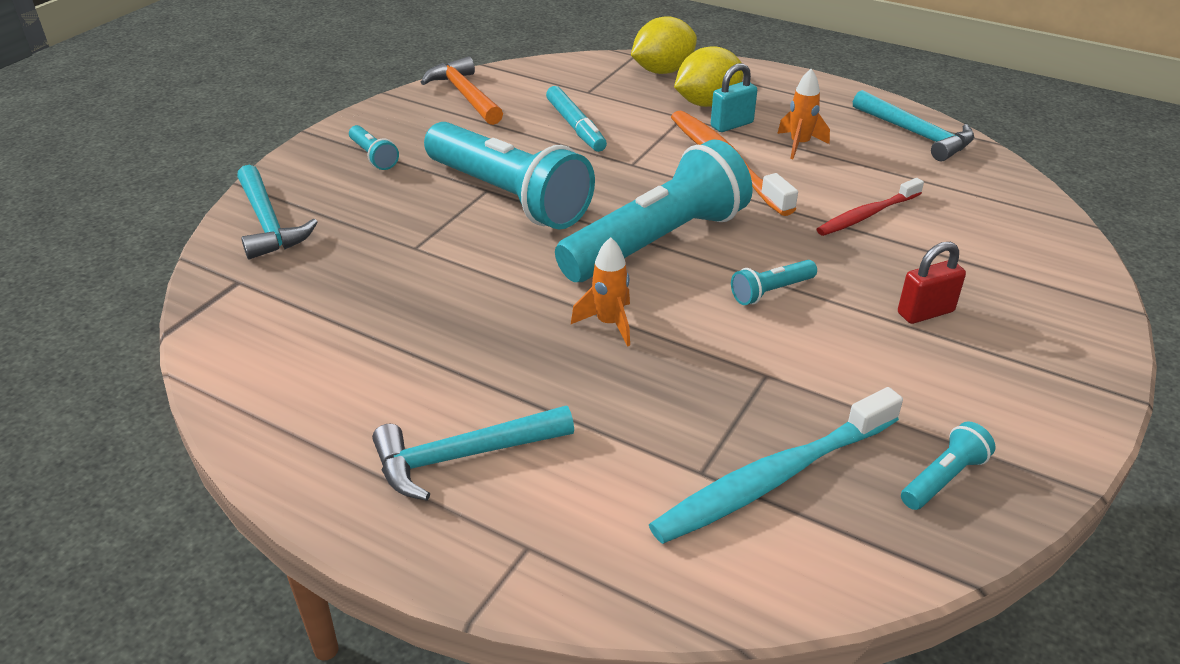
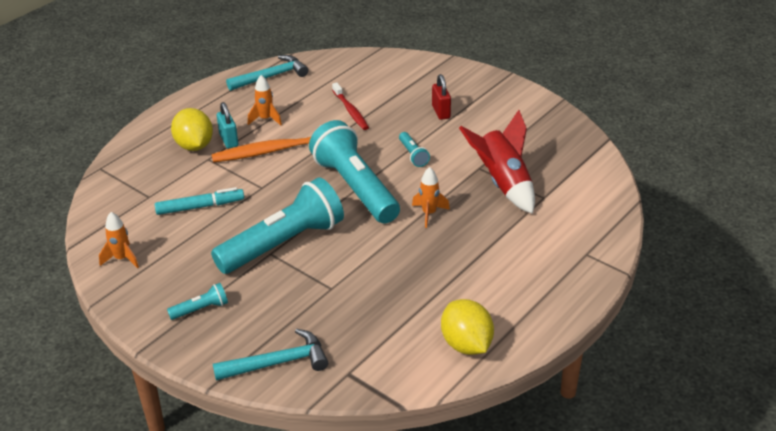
camera: 80 degrees left, 0 degrees up
turquoise hammer [372,406,574,501] -> none
orange hammer [420,56,503,125] -> orange rocket [99,212,139,268]
yellow lemon [631,16,697,74] -> yellow lemon moved to [441,299,494,355]
turquoise toothbrush [649,387,903,544] -> none
turquoise flashlight [901,421,995,510] -> none
none -> red rocket [459,110,535,214]

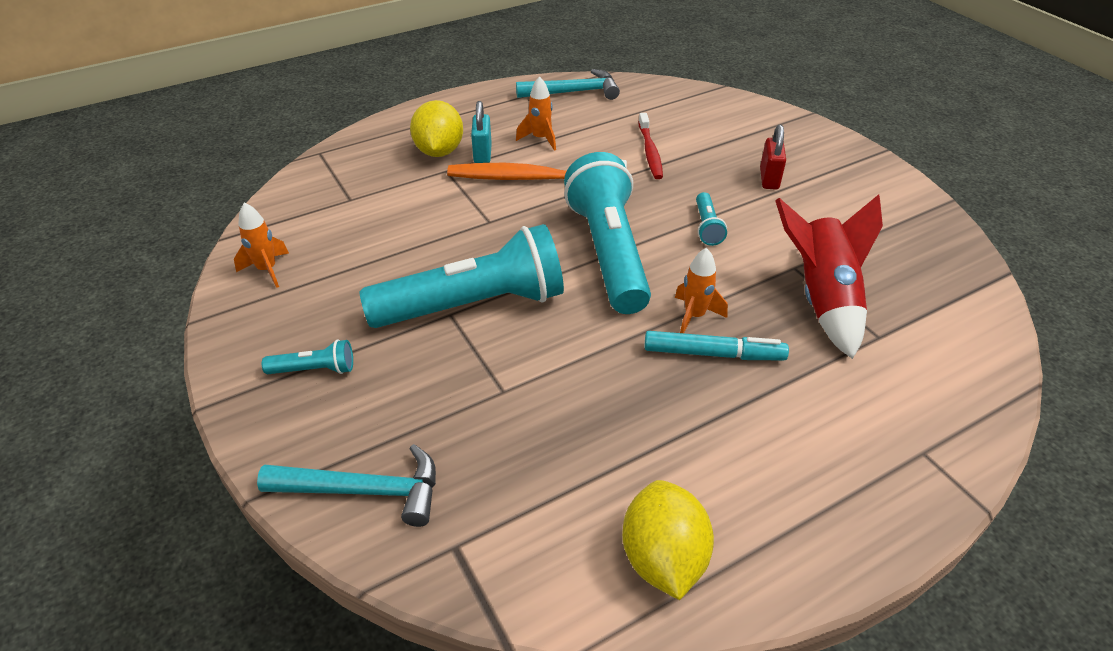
camera: 20 degrees right, 5 degrees up
turquoise marker [155,187,244,215] -> turquoise marker moved to [644,331,789,361]

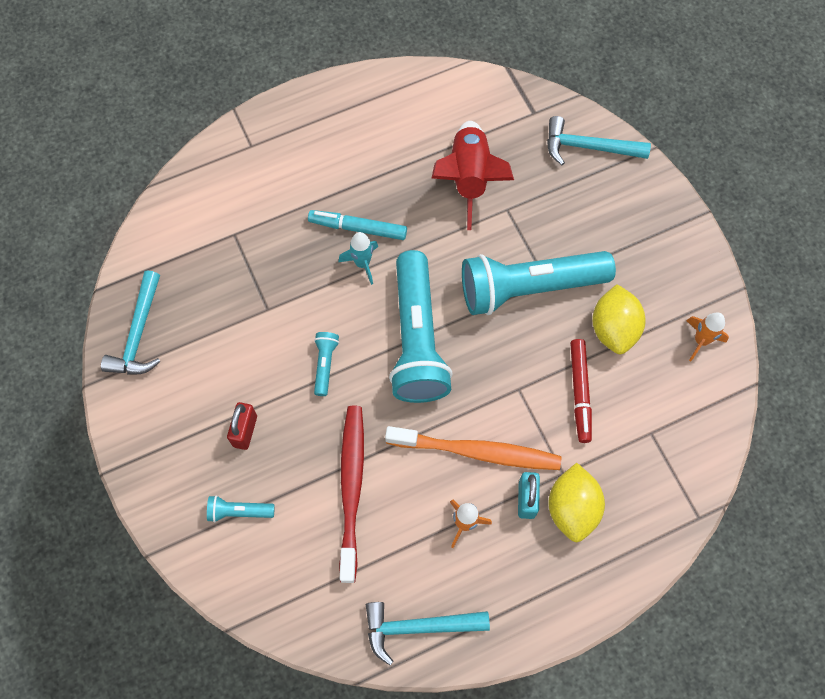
camera: 175 degrees left, 25 degrees up
turquoise flashlight [262,340,353,374] -> turquoise flashlight moved to [207,495,275,523]
yellow lemon [622,480,714,600] -> yellow lemon moved to [592,284,646,354]
red toothbrush [638,113,663,179] -> red toothbrush [339,406,364,583], size x1.62
orange rocket [675,248,728,333] -> turquoise rocket [338,232,378,285]
red rocket [775,194,883,359] -> red rocket moved to [432,121,514,230]
none -> turquoise hammer [101,270,160,375]
none -> red marker [570,339,592,443]

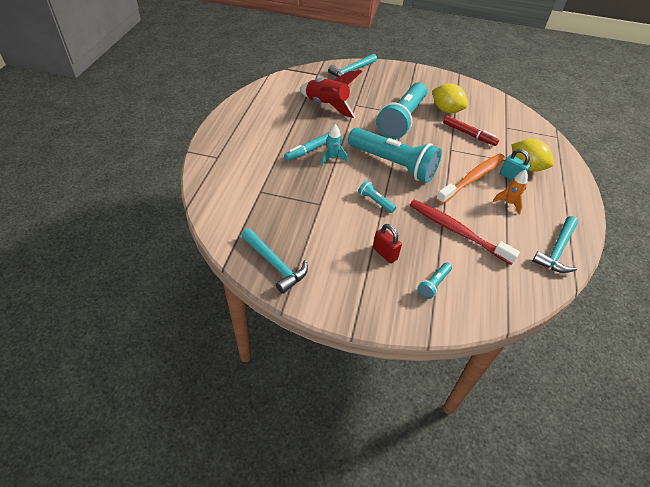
camera: 55 degrees left, 20 degrees down
orange rocket [686,313,729,361] -> none

